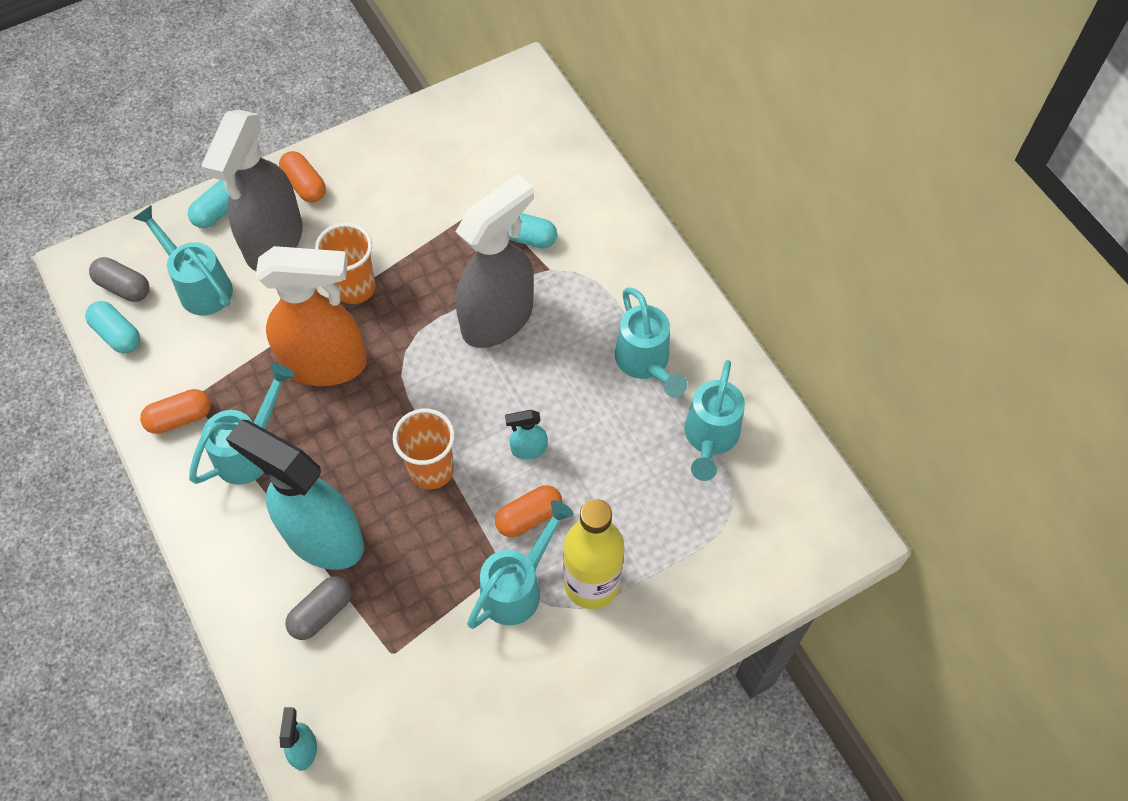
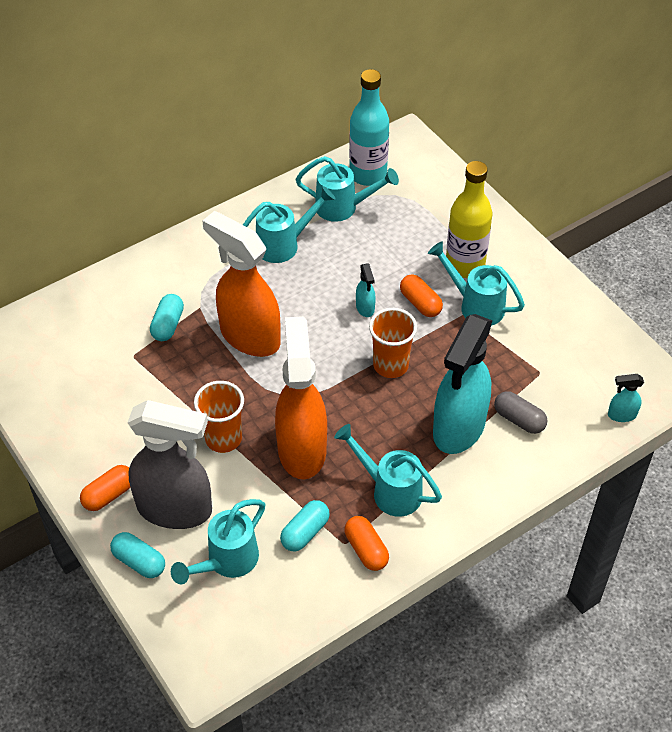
camera: 95 degrees left, 10 degrees down
turquoise capsule [85,301,140,354] -> turquoise capsule moved to [280,500,330,551]
grey capsule [89,257,149,302] -> none
grey spray bottle [455,174,534,348] -> orange spray bottle [203,211,281,357]
none -> turquoise bottle [349,69,389,186]

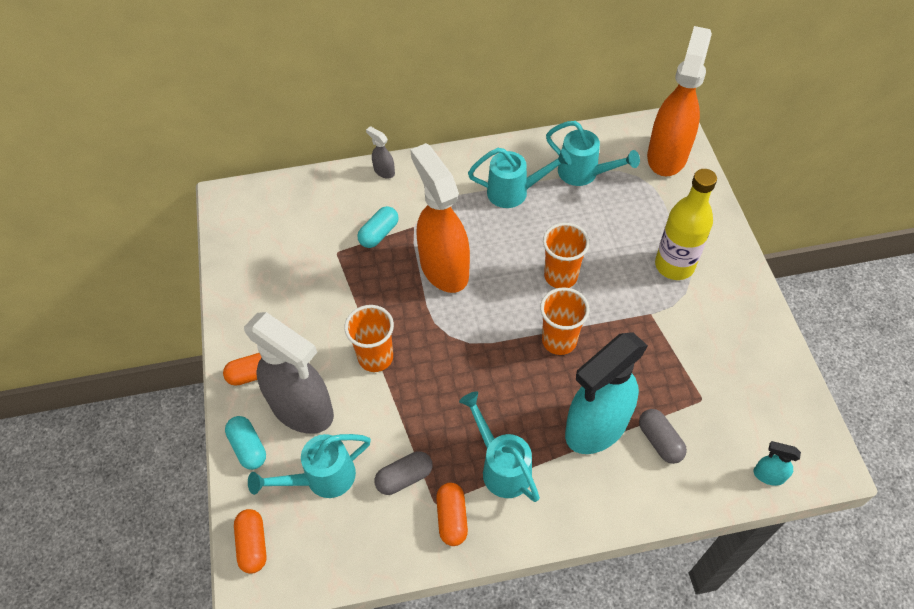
camera: 25 degrees right, 5 degrees up
orange spray bottle [275,316,327,479] -> orange spray bottle moved to [647,26,712,177]
turquoise capsule [280,500,330,551] -> grey capsule [374,451,432,495]
turquoise bottle [349,69,389,186] -> none
turquoise spray bottle [356,263,376,317] -> orange cup [543,223,590,288]
orange capsule [400,274,443,317] -> orange capsule moved to [234,509,267,574]
turquoise watering can [428,241,525,326] -> none
none -> grey spray bottle [366,126,395,179]

